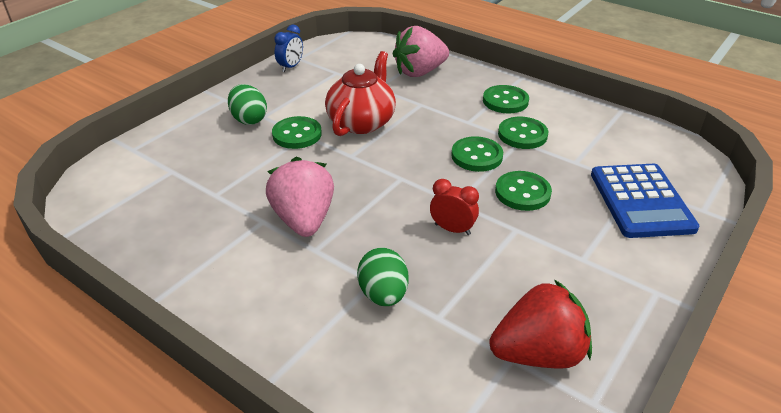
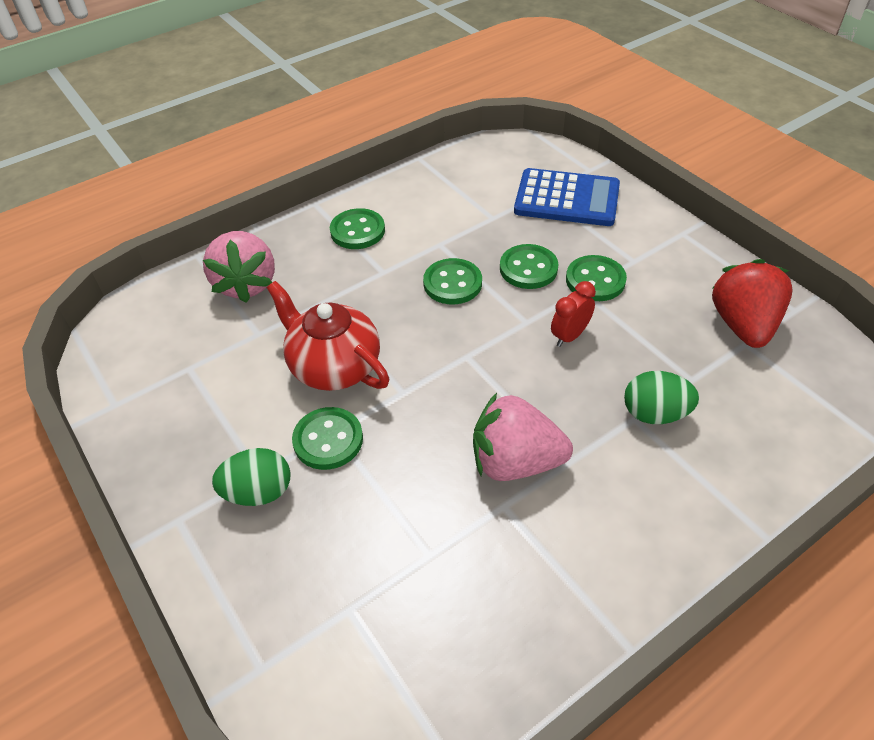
camera: 70 degrees left, 10 degrees up
blue clock [274,25,303,72] -> none
green button [498,117,548,149] -> green button moved to [566,255,627,301]

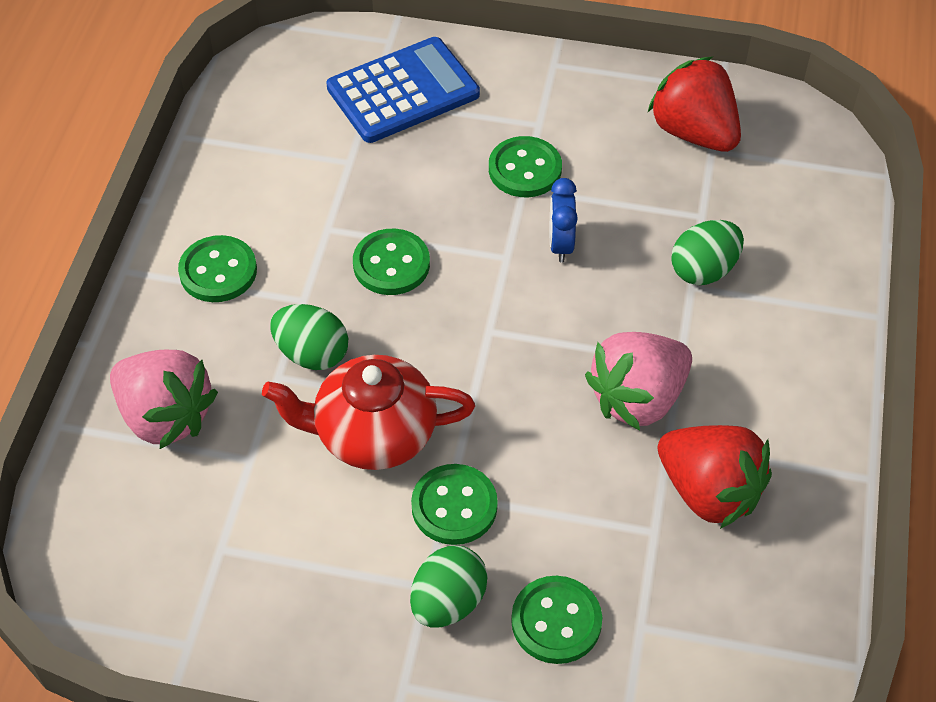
camera: 45 degrees left, 5 degrees up
green button [500,244,559,289] -> green button moved to [511,576,602,664]
red clock [551,281,596,347] -> blue clock [550,178,578,263]
none -> green egg [270,304,348,370]
none -> red strawberry [658,425,772,529]

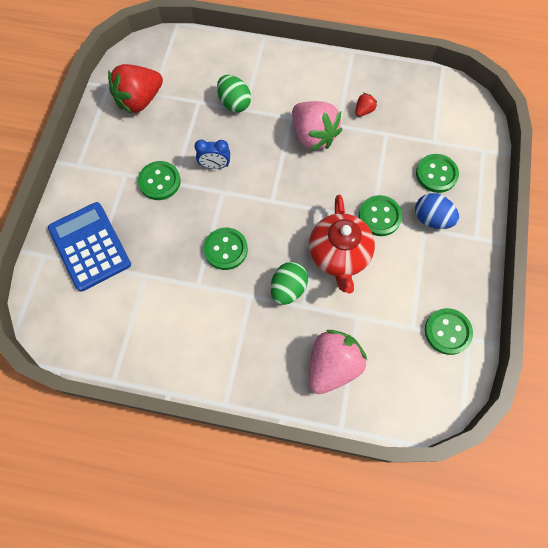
camera: 90 degrees left, 15 degrees up
green button [178,235,257,302] -> green button moved to [425,308,473,355]
green egg [410,545,488,628] -> blue egg [415,193,459,229]
red strawberry [658,425,772,529] -> red strawberry [355,93,377,117], size x0.44

